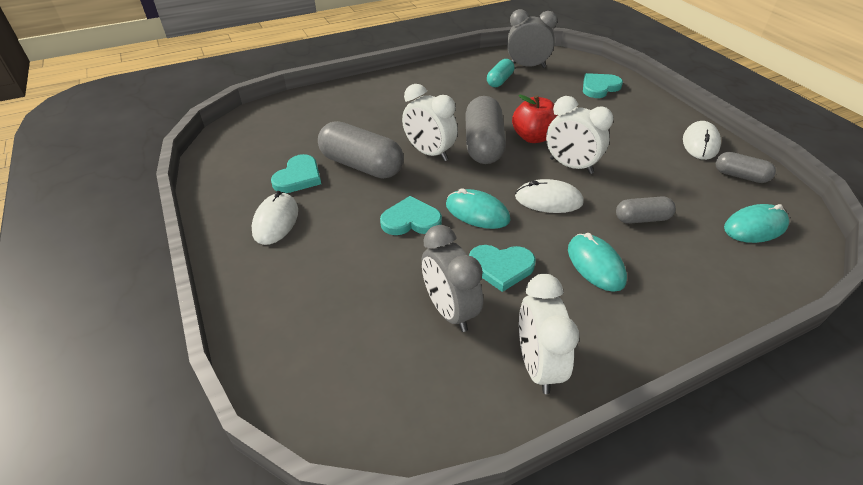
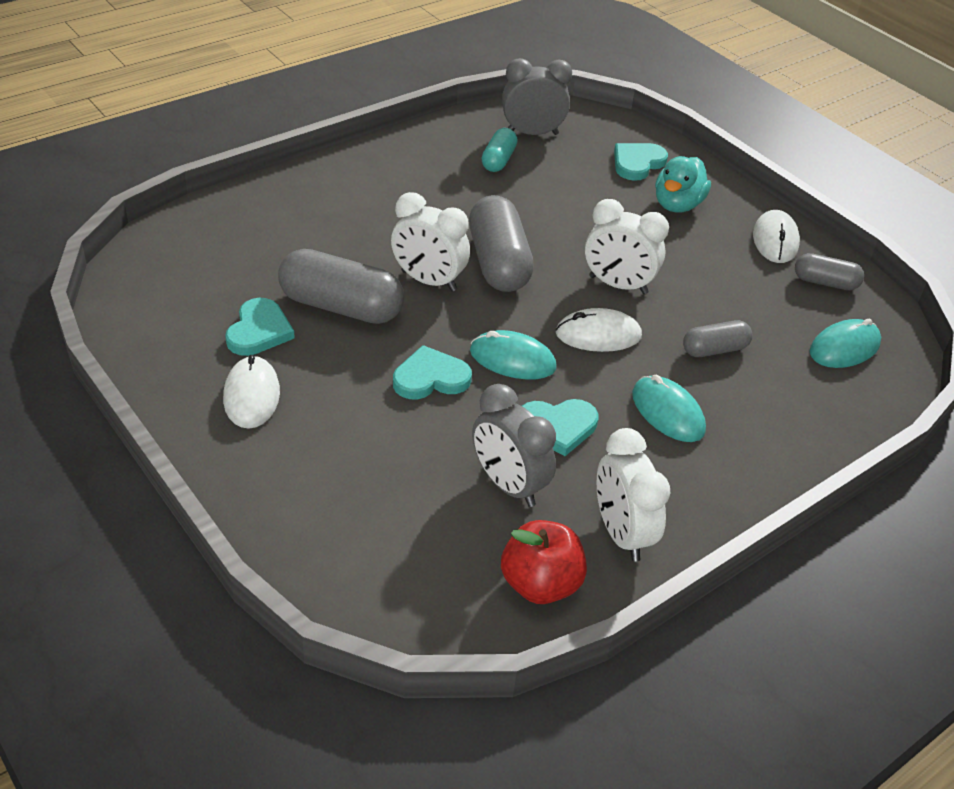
camera: 15 degrees left, 0 degrees up
red apple [512,94,558,143] -> red apple moved to [501,520,587,604]
none -> turquoise duck [655,156,711,212]

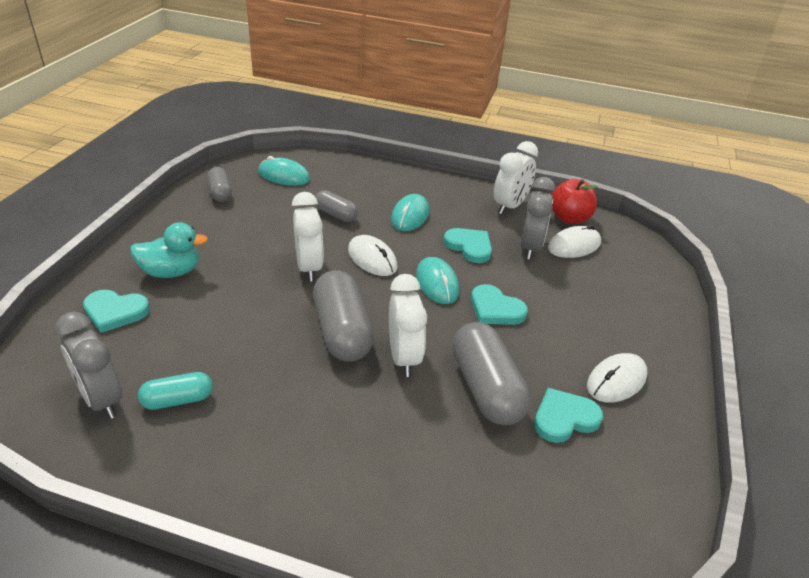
camera: 125 degrees left, 5 degrees down
grey capsule [469,195,534,292] -> grey capsule turned 60 degrees counterclockwise [313,270,374,362]
white mouse [753,210,800,263] -> white mouse moved to [548,225,601,258]

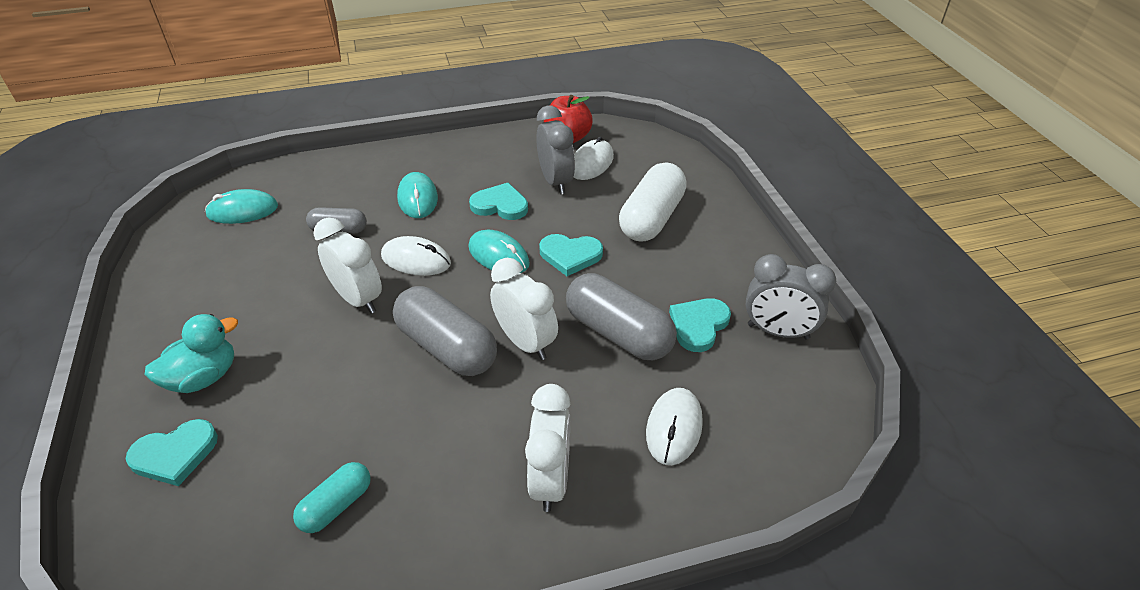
camera: 30 degrees left, 5 degrees up
grey clock [55,312,122,419] -> grey clock moved to [745,254,836,340]
grey capsule [207,167,232,202] -> none
white clock [493,141,538,214] -> white clock moved to [525,384,571,512]
white mouse [587,353,648,403] -> white mouse moved to [646,388,703,465]
none -> white capsule [619,162,687,242]

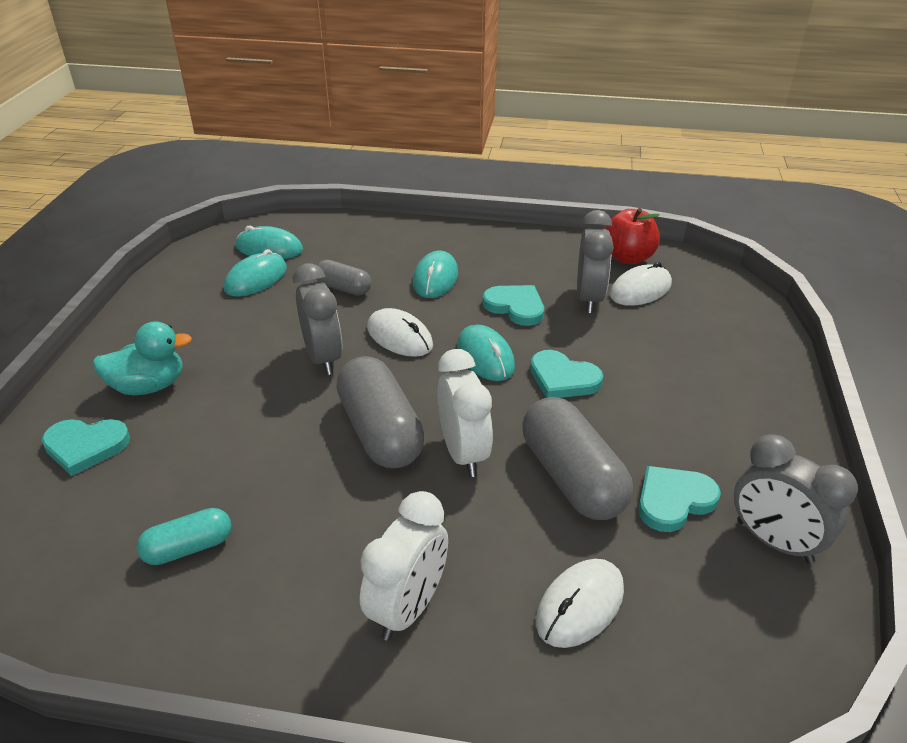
camera: 25 degrees right, 5 degrees down
white clock [314,217,382,314] -> grey clock [293,263,342,375]
white capsule [619,162,687,242] -> none
none -> turquoise mouse [224,249,287,296]

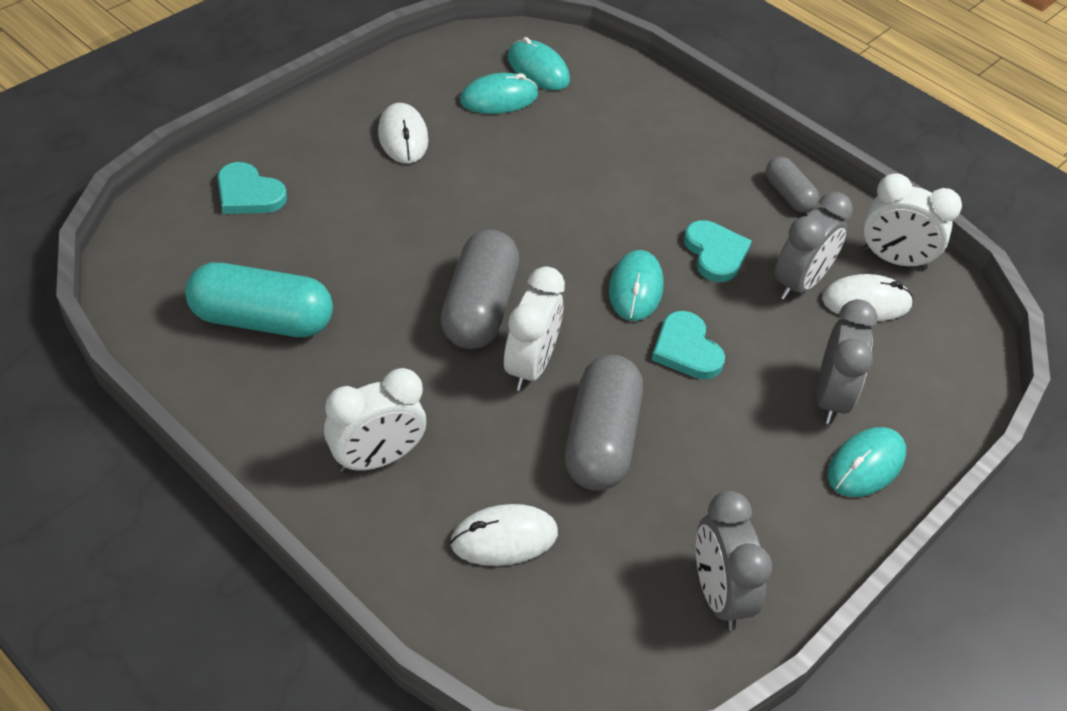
camera: 30 degrees right, 10 degrees up
turquoise duck [92,321,192,395] -> none
turquoise capsule [136,508,231,565] -> turquoise capsule [185,263,333,337], size x1.80
grey clock [293,263,342,375] -> grey clock moved to [816,299,877,424]
grey capsule [316,260,372,296] -> grey capsule moved to [766,157,819,213]
white mouse [367,308,433,357] -> white mouse moved to [378,103,429,164]
turquoise mouse [413,251,458,298] -> turquoise mouse moved to [828,427,906,497]
red apple [604,208,660,264] -> white clock [862,173,962,270]
turquoise heart [638,466,721,532] -> none

